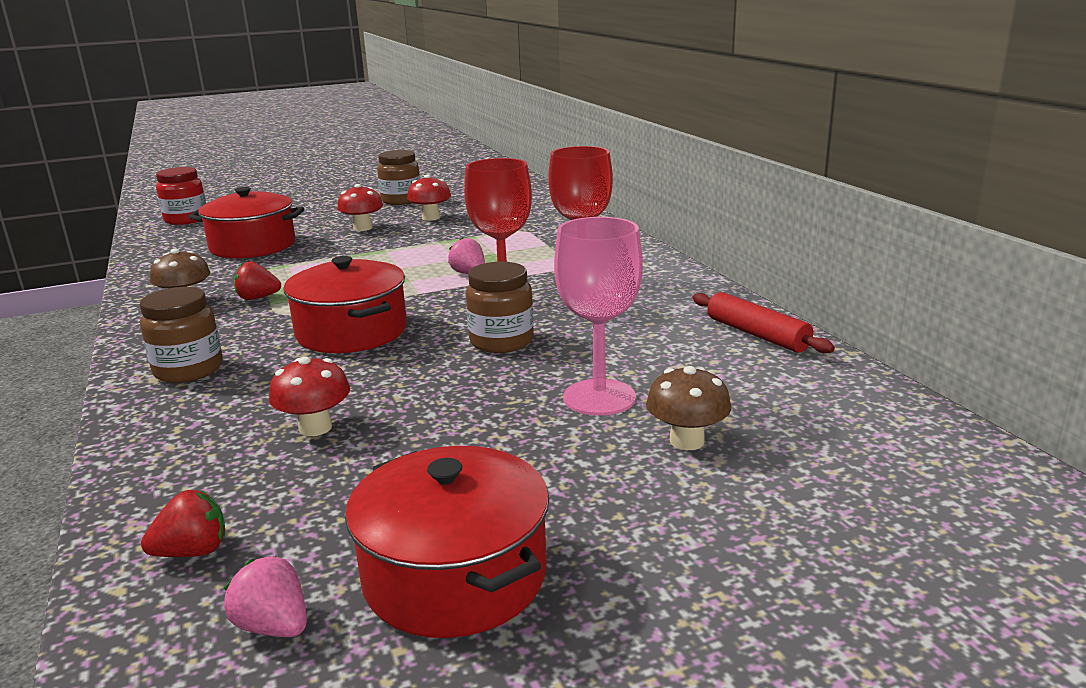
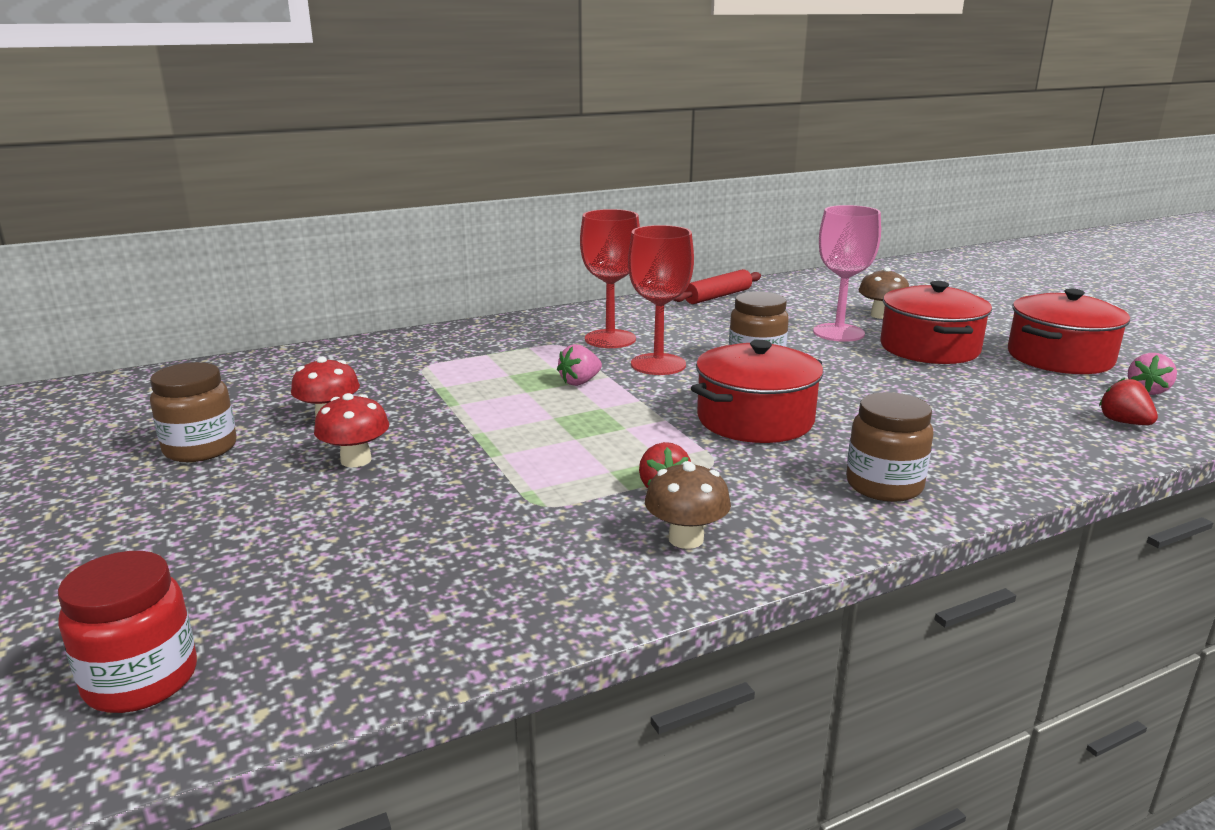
camera: 95 degrees left, 0 degrees up
red pot [189,187,305,259] -> red pot moved to [880,281,992,364]
red mushroom [269,356,350,436] -> none

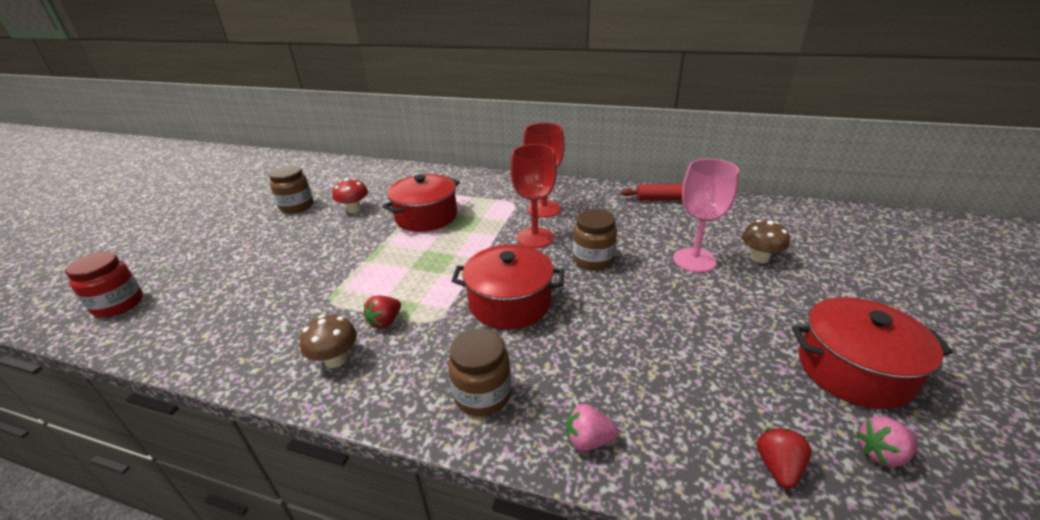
camera: 45 degrees right, 10 degrees up
red mushroom [314,393,389,467] -> none
pink strawberry [557,344,602,386] -> pink strawberry moved to [566,404,619,452]
red pot [880,281,992,364] -> red pot moved to [382,174,460,232]

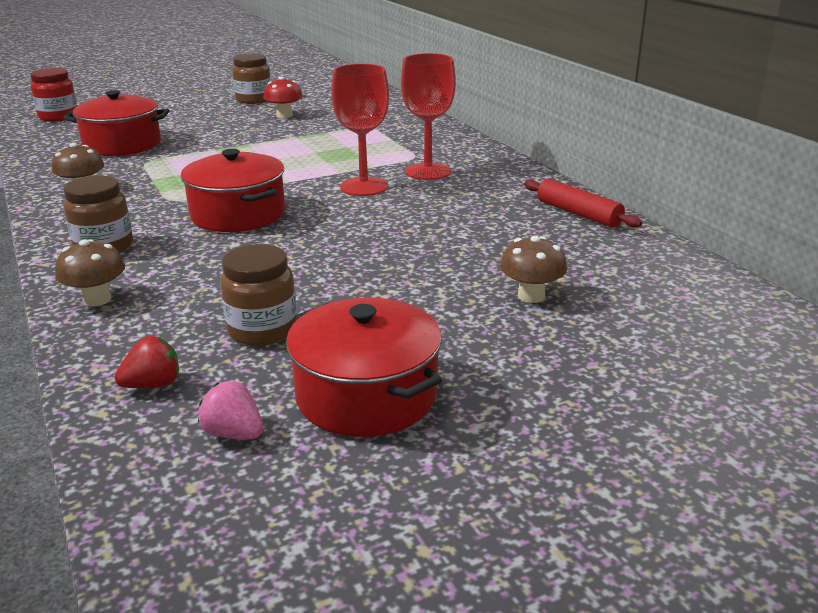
camera: 45 degrees right, 5 degrees down
red strawberry [364,296,401,329] -> none
red pot [382,174,460,232] -> red pot moved to [63,90,169,156]
pink strawberry [566,404,619,452] -> brown mushroom [55,239,125,306]
brown jar [573,209,617,270] -> brown jar moved to [220,244,297,346]
pink goblet [673,159,739,272] -> none

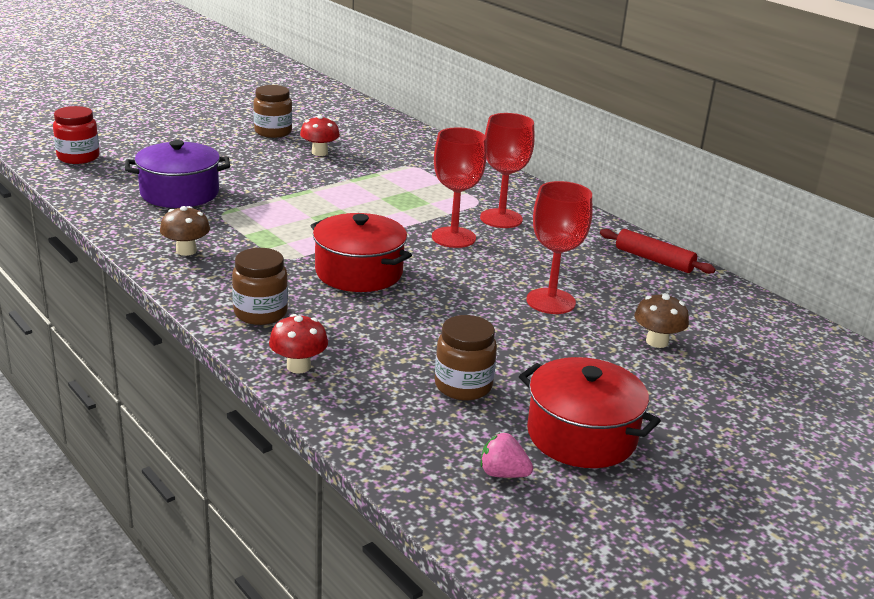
camera: 15 degrees left, 0 degrees up
brown mushroom [55,239,125,306] -> red mushroom [269,314,328,373]
red pot [63,90,169,156] -> purple pot [125,140,230,208]
red strawberry [115,336,179,388] -> none
none -> red goblet [526,181,592,314]

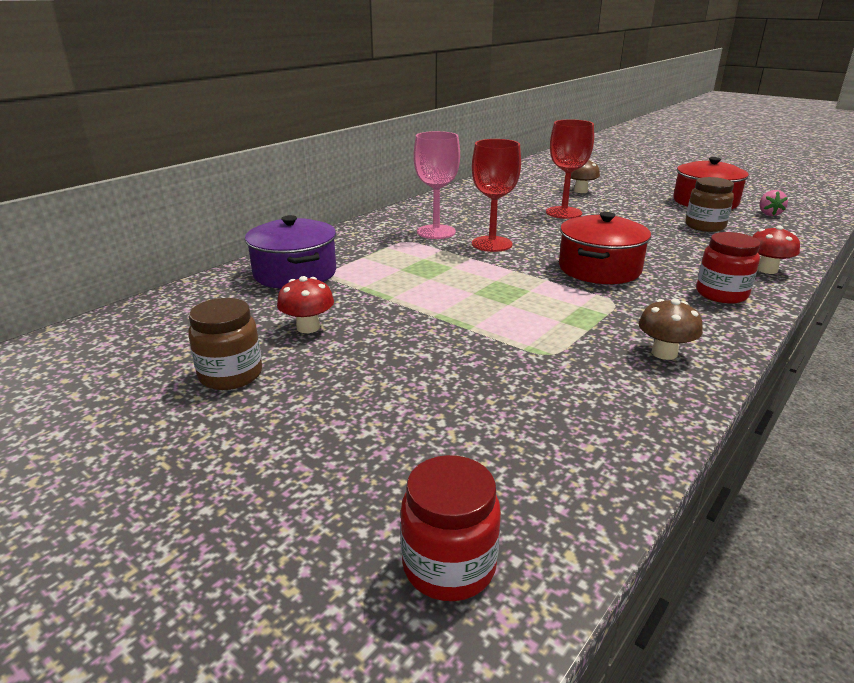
camera: 100 degrees left, 0 degrees up
purple pot [125,140,230,208] -> purple pot moved to [245,215,336,289]
brown jar [232,248,288,325] -> red jar [696,232,760,304]
red goblet [480,113,535,228] -> pink goblet [414,131,460,239]
red rolling pin [600,229,716,274] -> none

